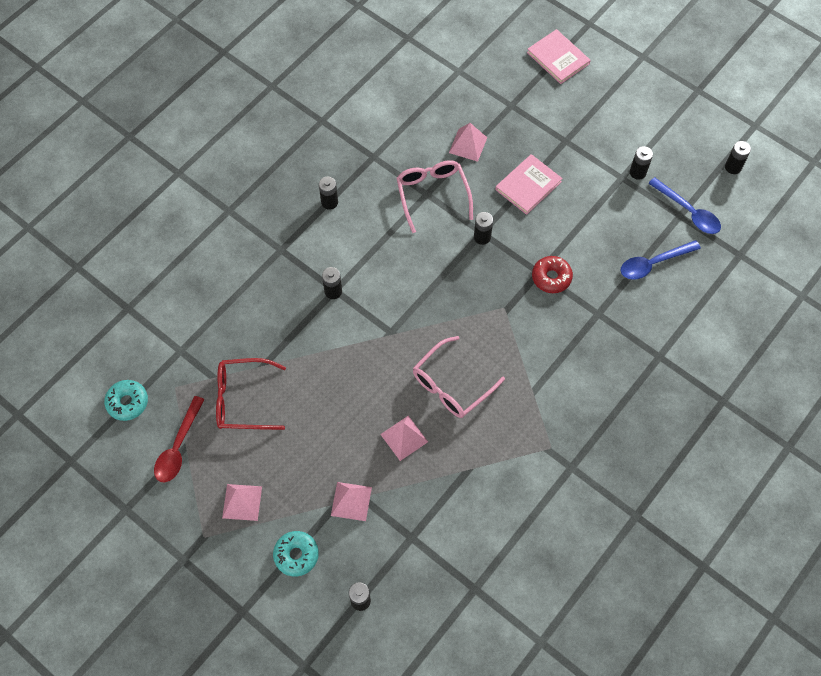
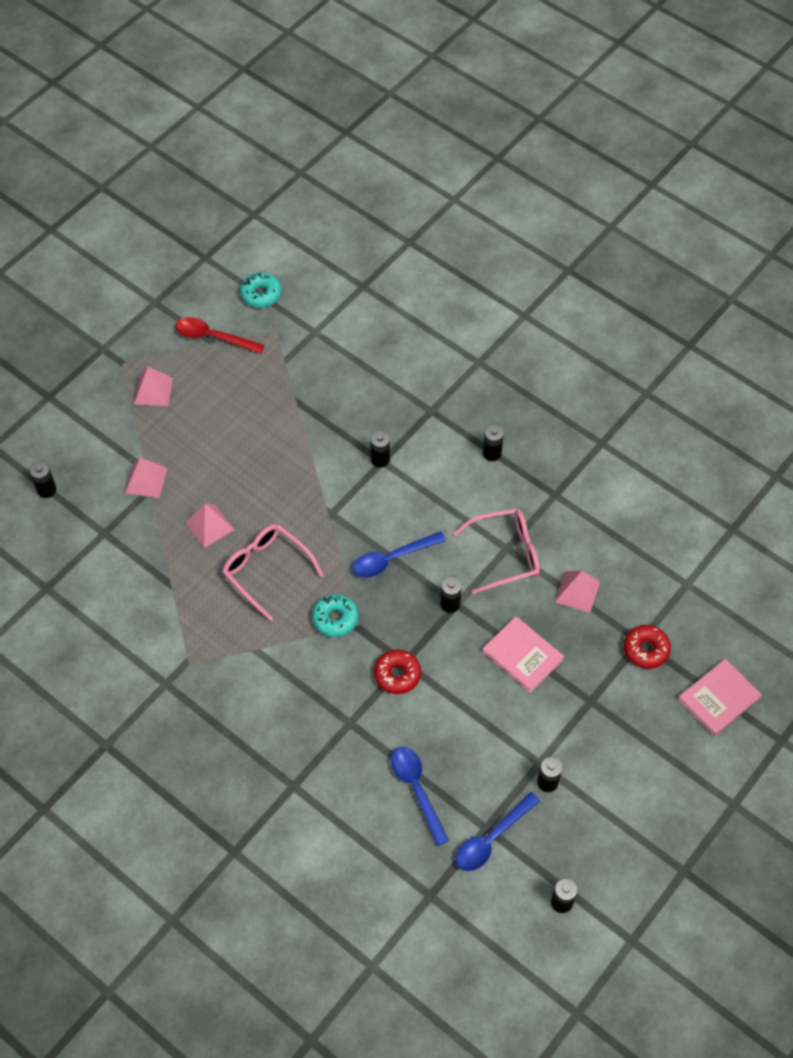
camera: 90 degrees right, 5 degrees down
red glasses [216,358,286,430] -> none
turquoise donut [273,531,319,577] -> turquoise donut moved to [312,594,358,637]
none -> blue spoon [353,531,446,578]
none -> red donut [624,625,671,669]

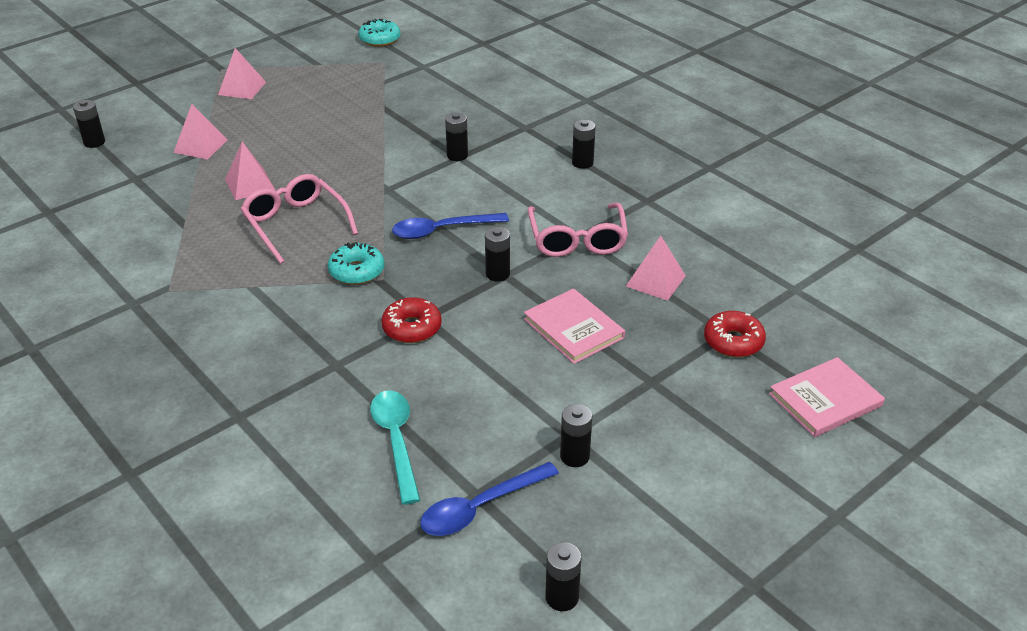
camera: 10 degrees right, 20 degrees down
red spoon [176,317,264,354] -> none
blue spoon [391,747,449,846] -> turquoise spoon [370,391,420,505]
pink glasses [453,508,540,594] -> pink glasses turned 90 degrees clockwise [528,203,628,257]

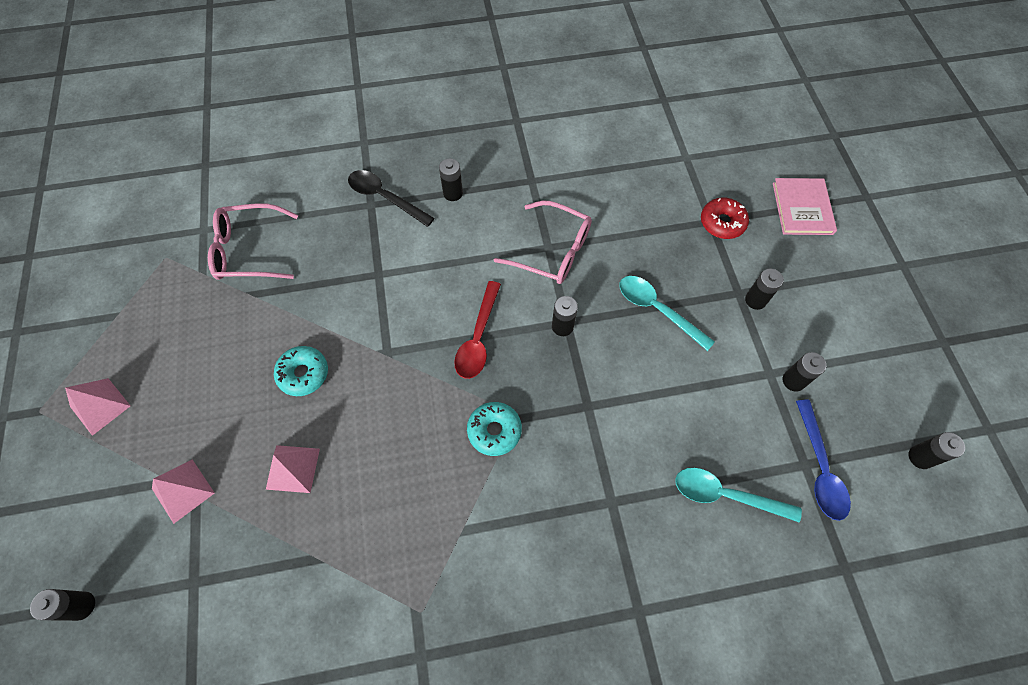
camera: 60 degrees left, 25 degrees up
pink glasses [241,174,358,264] -> pink glasses moved to [208,203,298,280]
turquoise donut [358,19,401,47] -> turquoise donut moved to [274,346,328,396]
red donut [381,297,442,343] -> none
blue spoon [392,213,509,239] -> red spoon [454,281,501,379]
black battery [445,112,468,161] -> black battery moved to [745,269,784,310]
pink book [524,288,625,364] -> turquoise spoon [619,276,715,351]
pink pyramid [626,236,686,301] -> none
none -> black spoon [348,170,435,227]

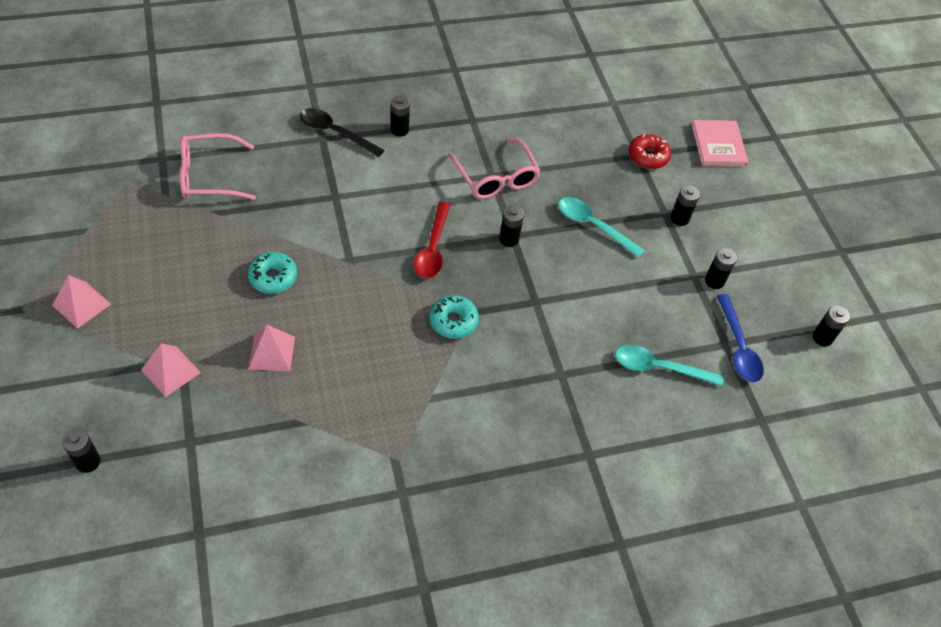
camera: 10 degrees left, 10 degrees down
pink glasses [494,201,592,284] -> pink glasses turned 45 degrees clockwise [448,138,540,199]

